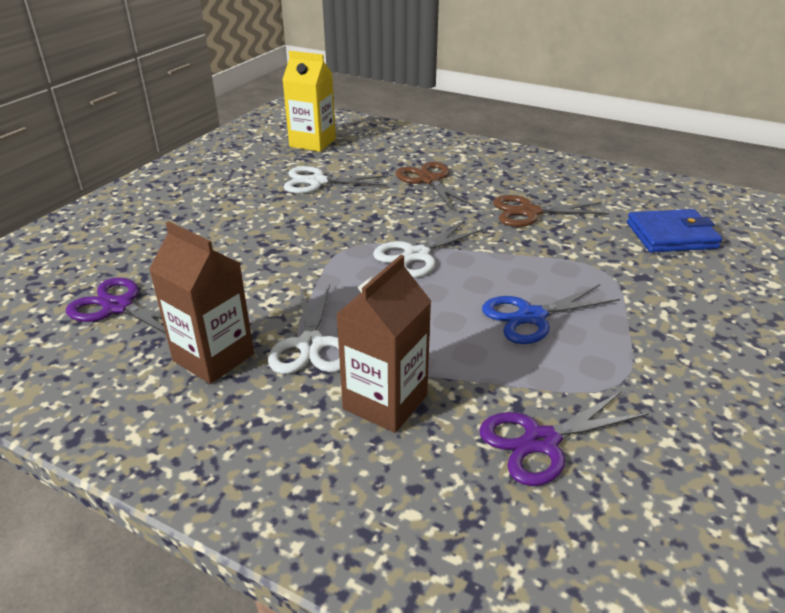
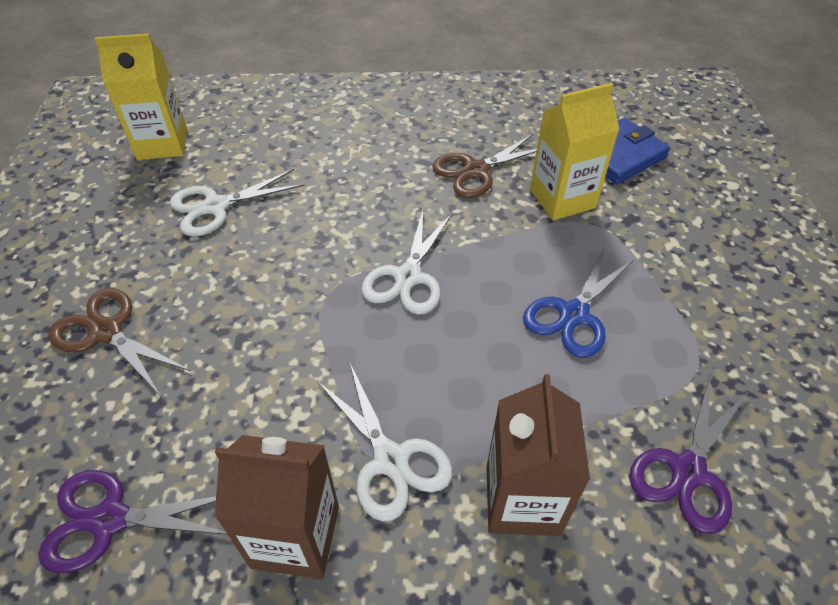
camera: 30 degrees left, 15 degrees up
brown scissors [396,162,474,210] -> brown scissors moved to [48,288,191,395]
none -> yellow carton [530,83,620,220]

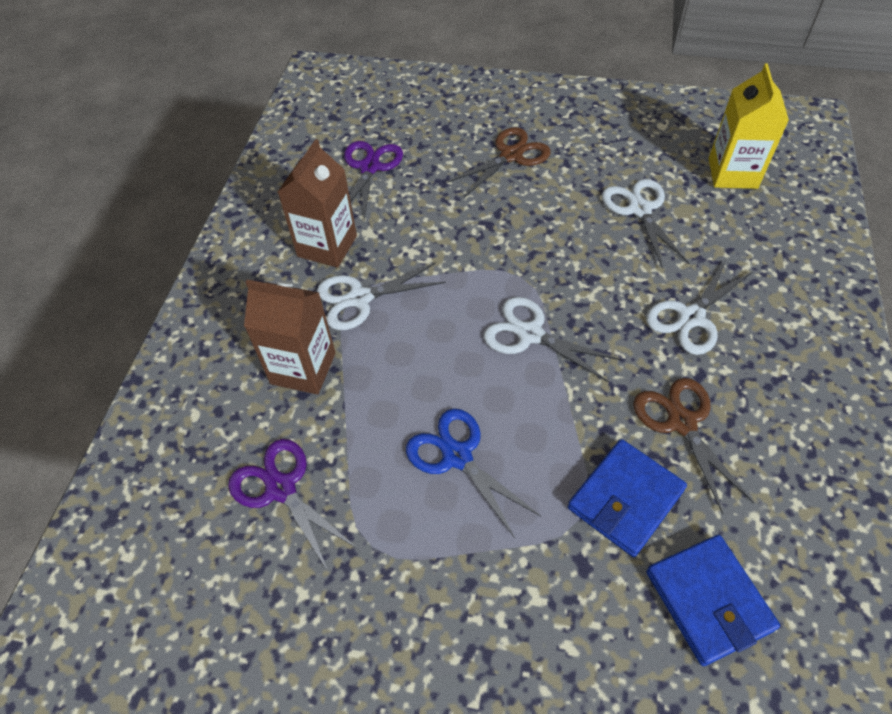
camera: 105 degrees right, 5 degrees up
yellow carton [530,83,620,220] -> blue wallet [568,439,687,557]
none -> white scissors [646,258,753,355]

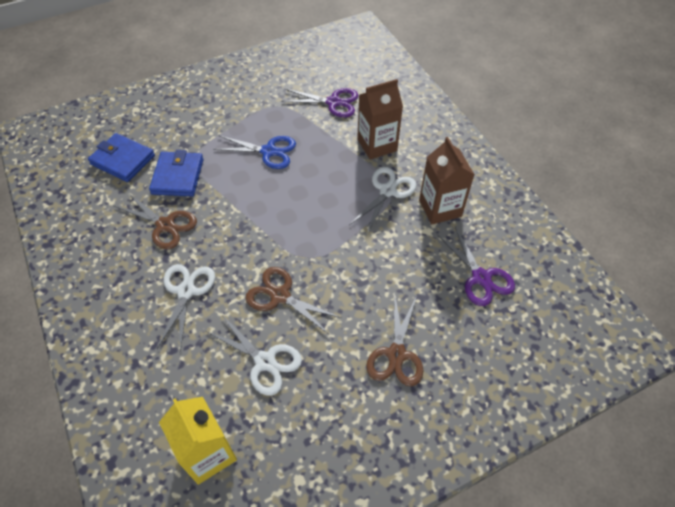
camera: 140 degrees right, 0 degrees up
white scissors [484,297,621,382] -> none
none -> brown scissors [246,267,342,335]

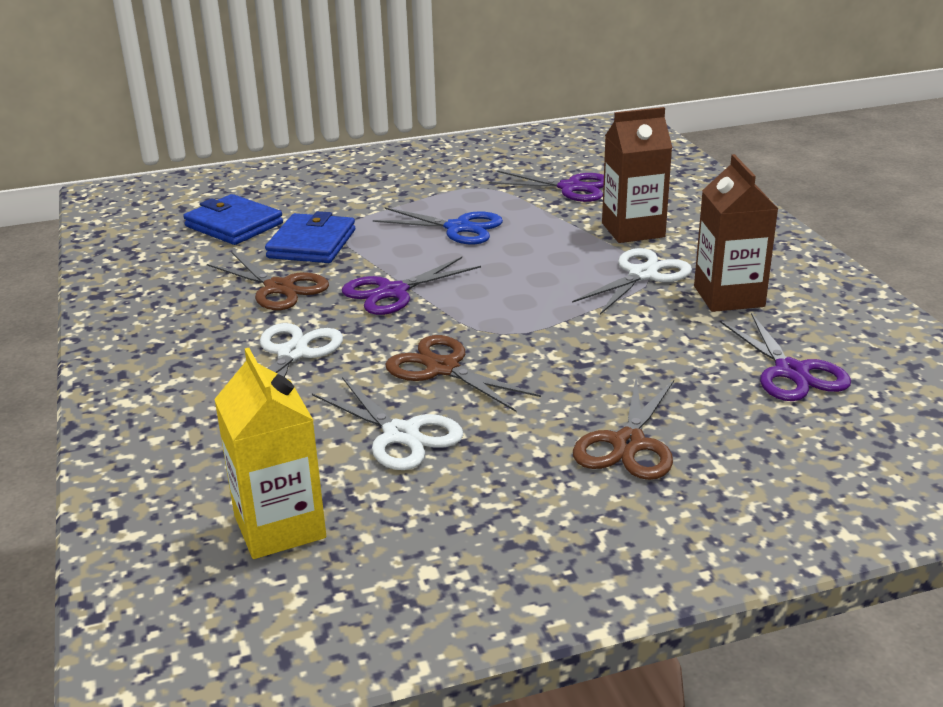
camera: 10 degrees right, 25 degrees down
none -> purple scissors [342,257,481,315]

